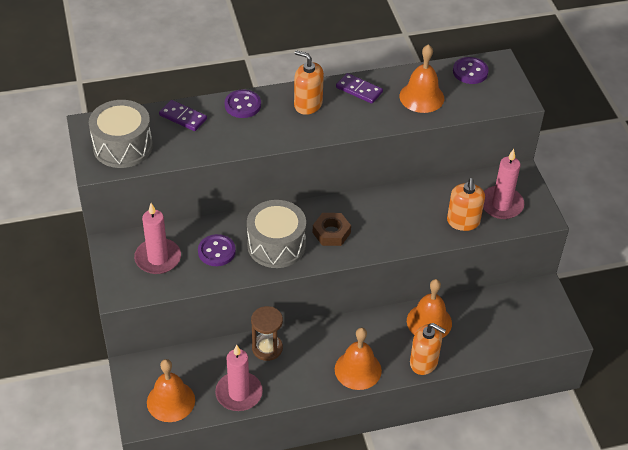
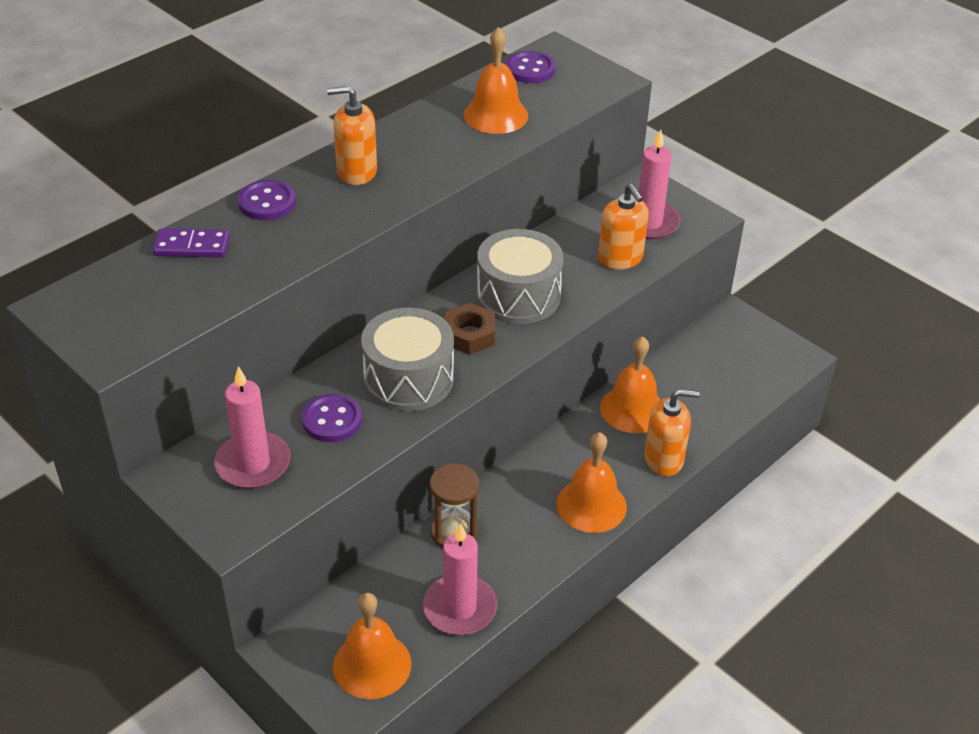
camera: 30 degrees left, 5 degrees down
grey drum [89,100,153,168] -> grey drum moved to [477,229,564,324]
purple domino [336,73,383,104] -> none

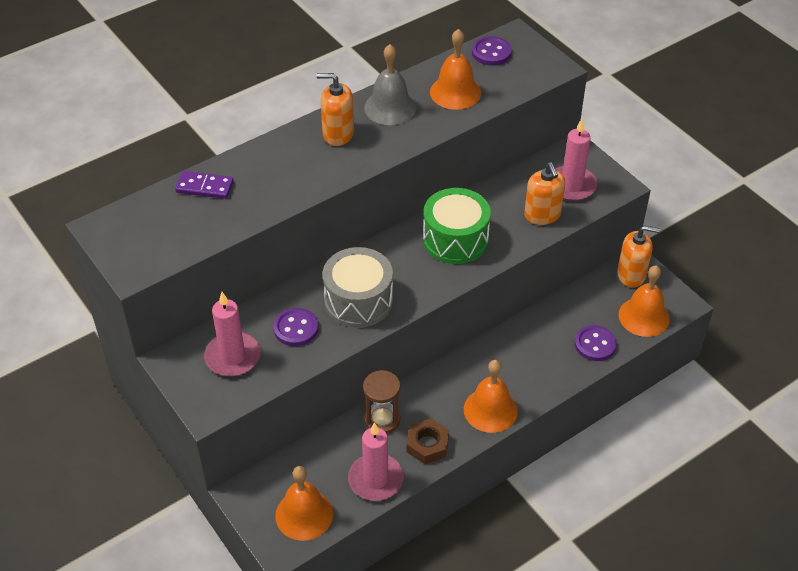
camera: 10 degrees right, 5 degrees up
purple button [238,180,296,220] -> purple button moved to [575,325,617,361]
brown nut [445,303,495,355] -> brown nut moved to [406,418,449,464]
grey drum [477,229,564,324] -> green drum [423,188,491,264]
orange bell [600,336,661,433] -> orange bell moved to [618,265,670,337]
orange soap dispenser [644,389,699,476] -> orange soap dispenser moved to [617,225,660,287]
none -> grey bell [364,44,416,125]

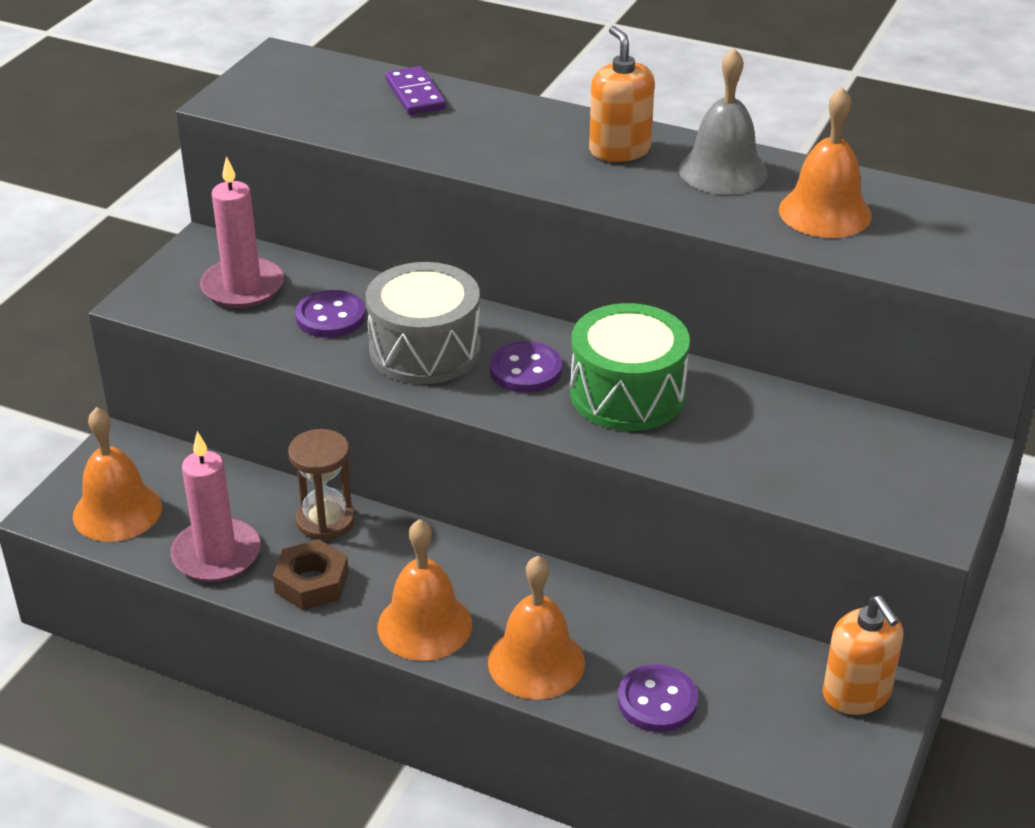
camera: 60 degrees right, 10 degrees down
purple button [472,36,512,66] -> purple button moved to [490,341,562,393]
orange soap dispenser [524,162,565,225] -> none
pink candle [555,119,597,201] -> none
orange bell [618,265,670,337] -> orange bell moved to [488,556,585,700]

